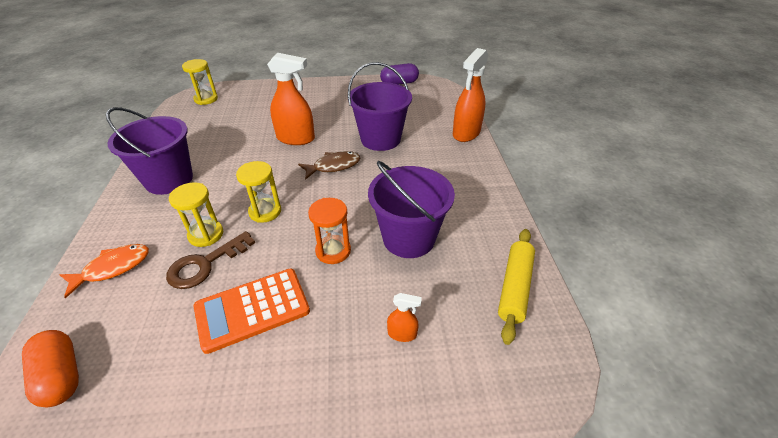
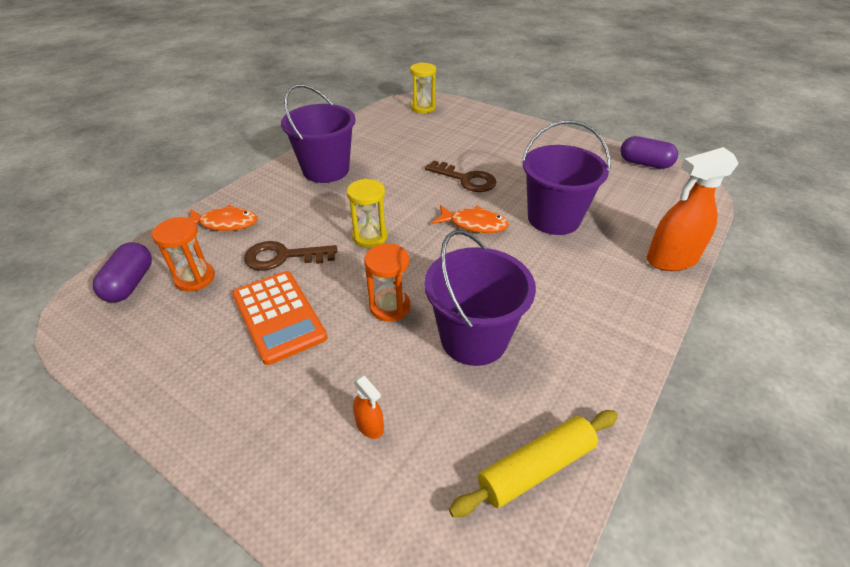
camera: 40 degrees right, 0 degrees up
orange capsule [22,330,79,407] -> purple capsule [93,242,152,302]
yellow hourglass [169,182,223,247] -> none
orange calculator [194,268,310,354] -> orange calculator turned 135 degrees counterclockwise [232,271,327,365]
orange spray bottle [267,53,315,145] -> brown key [425,160,496,192]
brown fish [298,151,360,180] -> orange fish [432,205,509,233]
none -> orange hourglass [152,217,215,292]

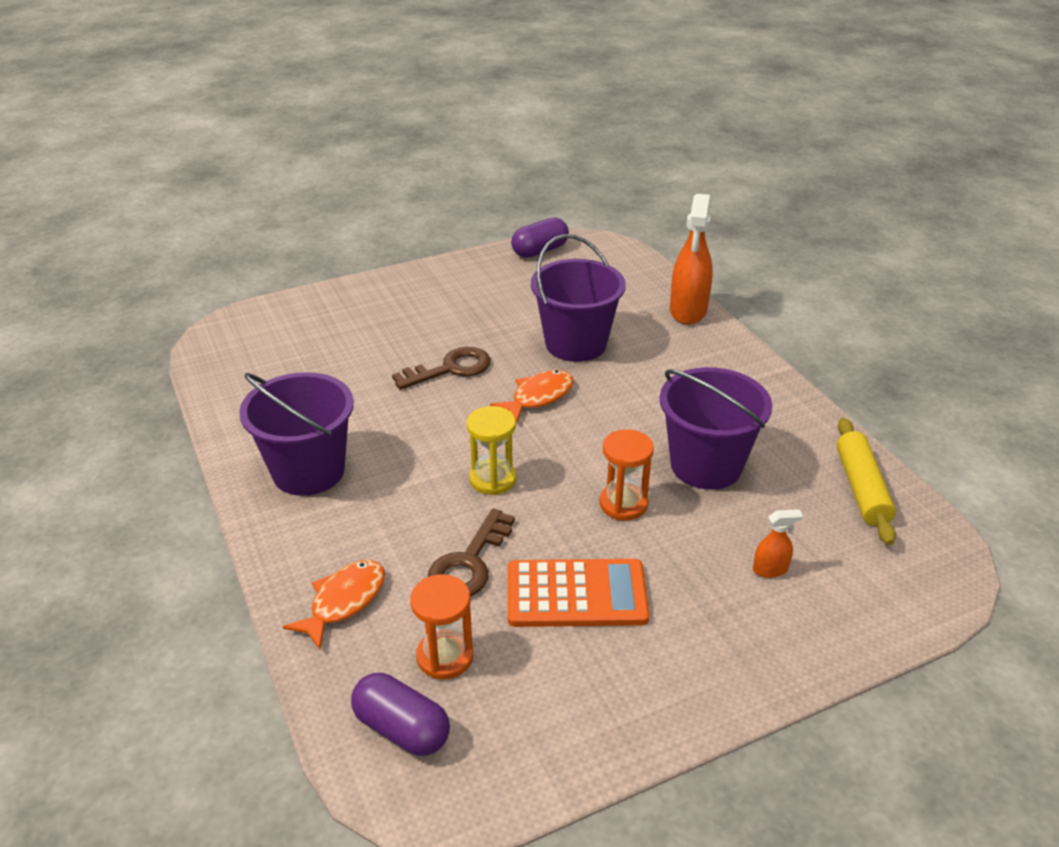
camera: 60 degrees left, 5 degrees down
yellow hourglass [410,63,436,113] -> none

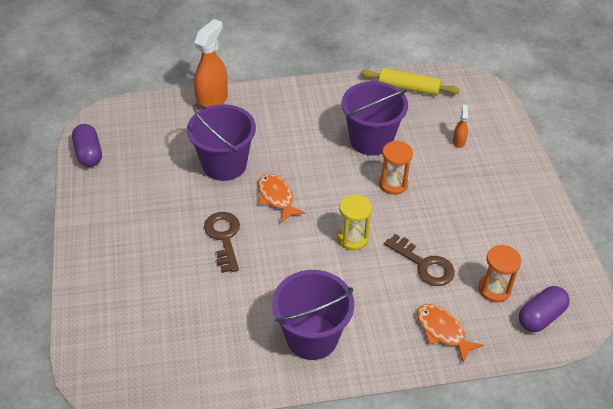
camera: 75 degrees left, 10 degrees up
orange calculator [508,559,650,627] -> none
orange spray bottle [670,194,713,325] -> orange spray bottle turned 90 degrees counterclockwise [194,19,228,110]

